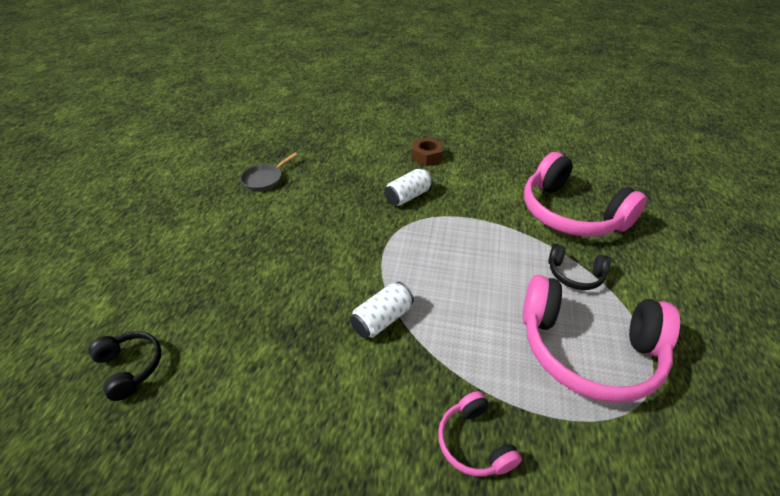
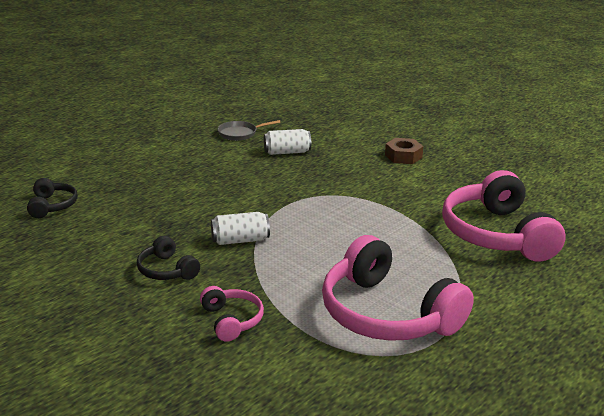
camera: 30 degrees right, 15 degrees down
white can [385,168,433,206] -> white can moved to [264,129,311,155]
pink headphones [438,391,522,476] -> pink headphones turned 150 degrees clockwise [200,286,264,342]
black headphones [548,244,611,290] -> black headphones moved to [137,236,200,280]

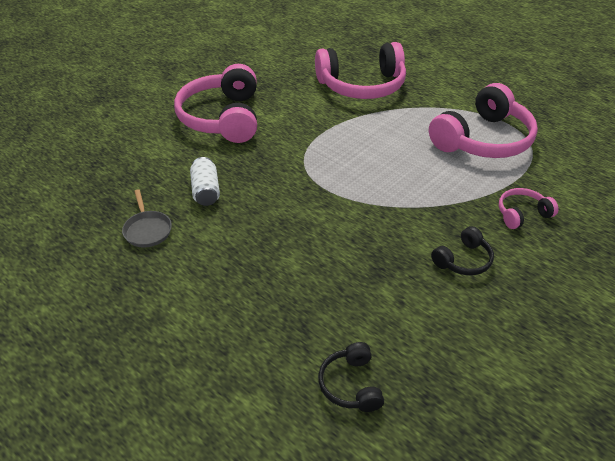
camera: 90 degrees left, 15 degrees up
black headphones [27,178,78,218] -> black headphones turned 90 degrees counterclockwise [318,342,384,412]
white can [211,212,270,245] -> none
brown nut [385,138,424,164] -> pink headphones [174,64,257,143]

